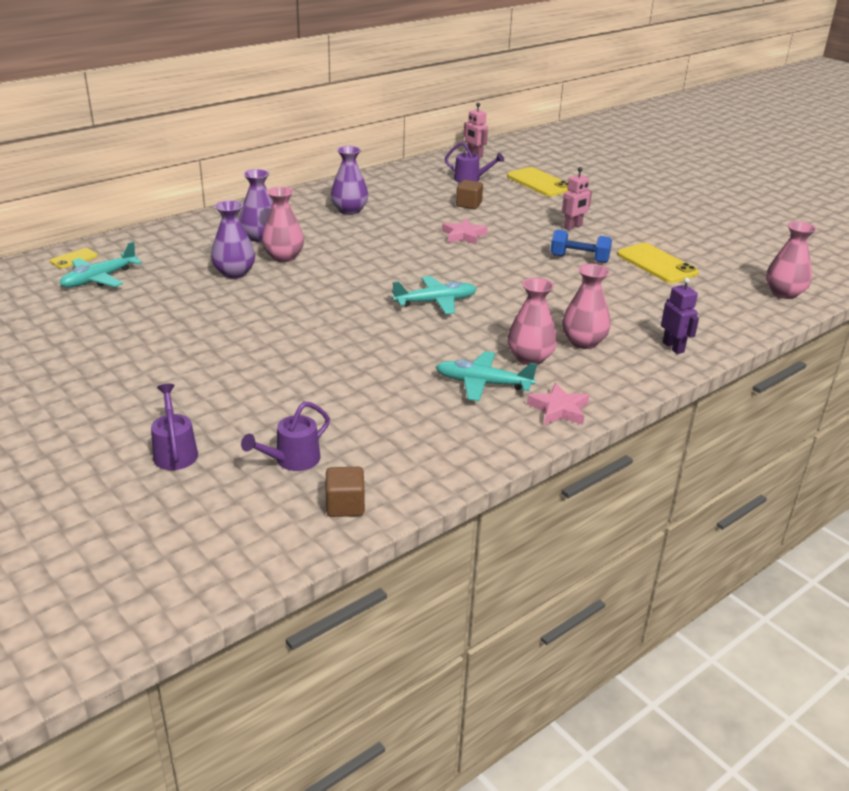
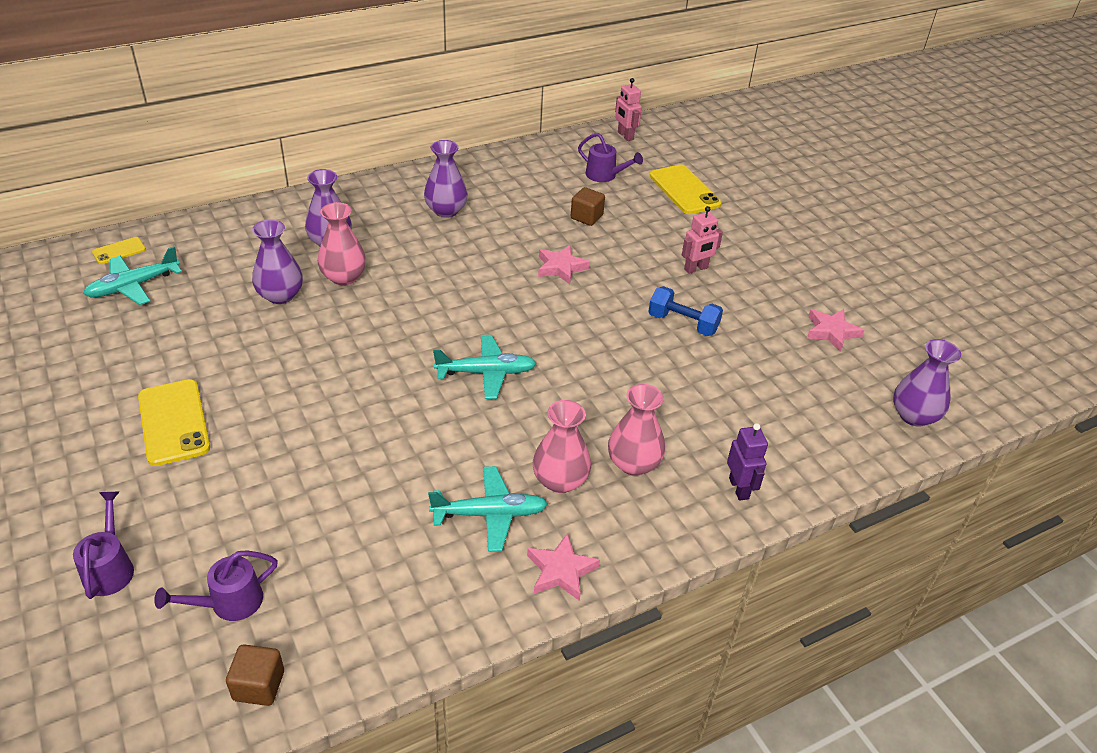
camera: 10 degrees right, 10 degrees up
turquoise plane [436,351,537,401] -> turquoise plane turned 150 degrees clockwise [428,466,548,552]
yellow phone [617,243,699,283] -> yellow phone moved to [138,379,210,466]
pink vase [766,221,817,299] -> purple vase [893,339,961,427]
none -> pink star [807,309,864,352]

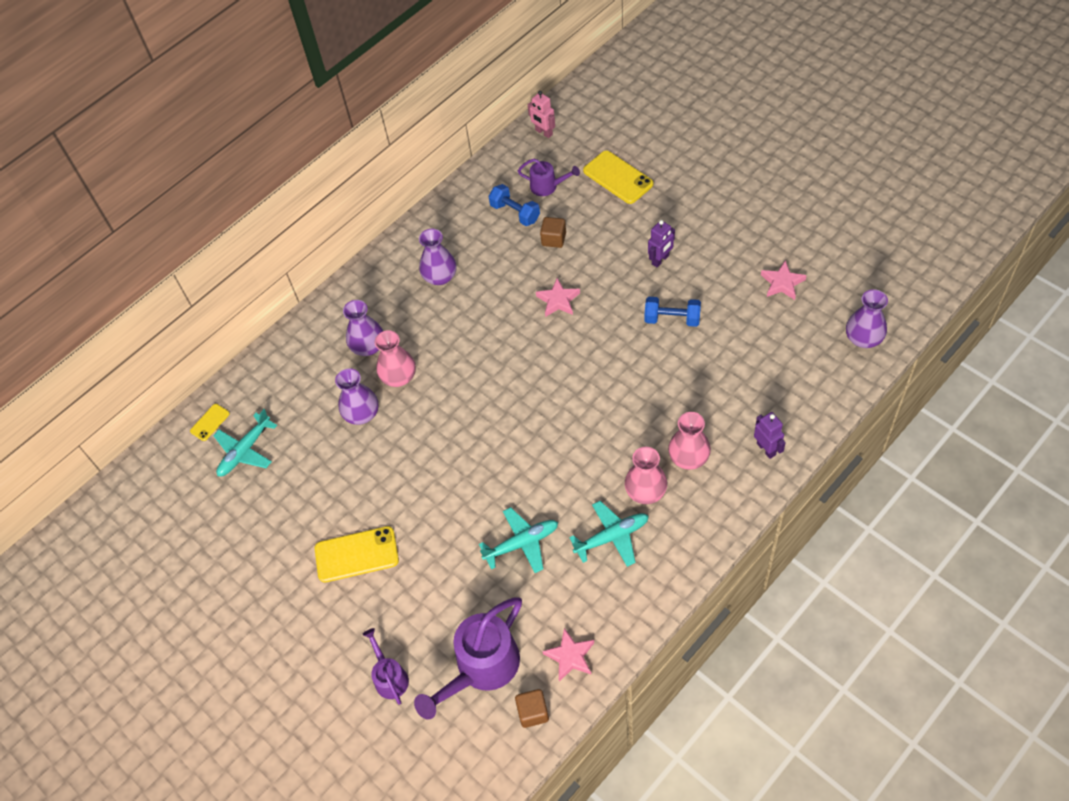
camera: 10 degrees left, 15 degrees up
yellow phone [138,379,210,466] -> yellow phone turned 60 degrees counterclockwise [315,526,399,583]
purple watering can [154,550,278,621] -> purple watering can [414,598,522,719], size x1.87
turquoise plane [433,335,537,399] -> turquoise plane moved to [479,507,558,573]
pink star [527,533,600,601] -> pink star moved to [542,628,594,681]
pink robot [682,206,723,274] -> purple robot [648,220,675,267]
none -> blue dumbbell [488,184,540,226]

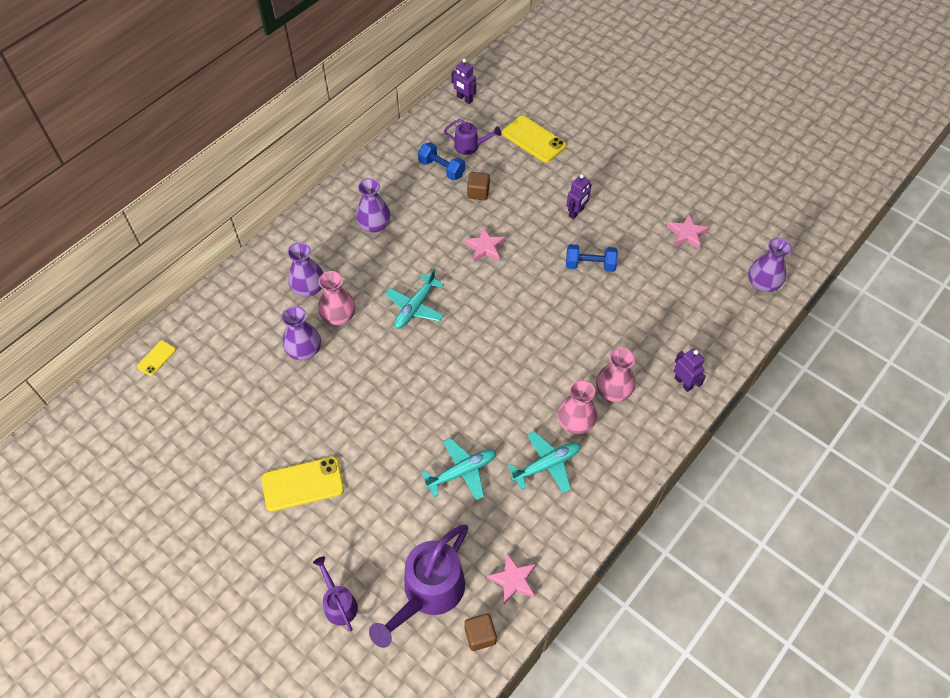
camera: 10 degrees left, 0 degrees up
turquoise plane [213,409,277,476] -> turquoise plane moved to [385,269,444,329]
pink robot [528,91,555,138] -> purple robot [451,59,476,104]

